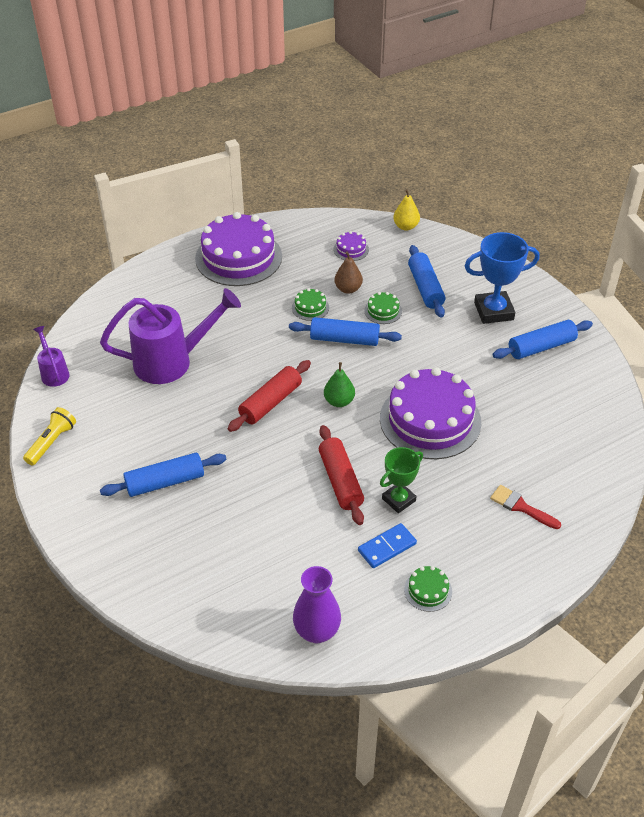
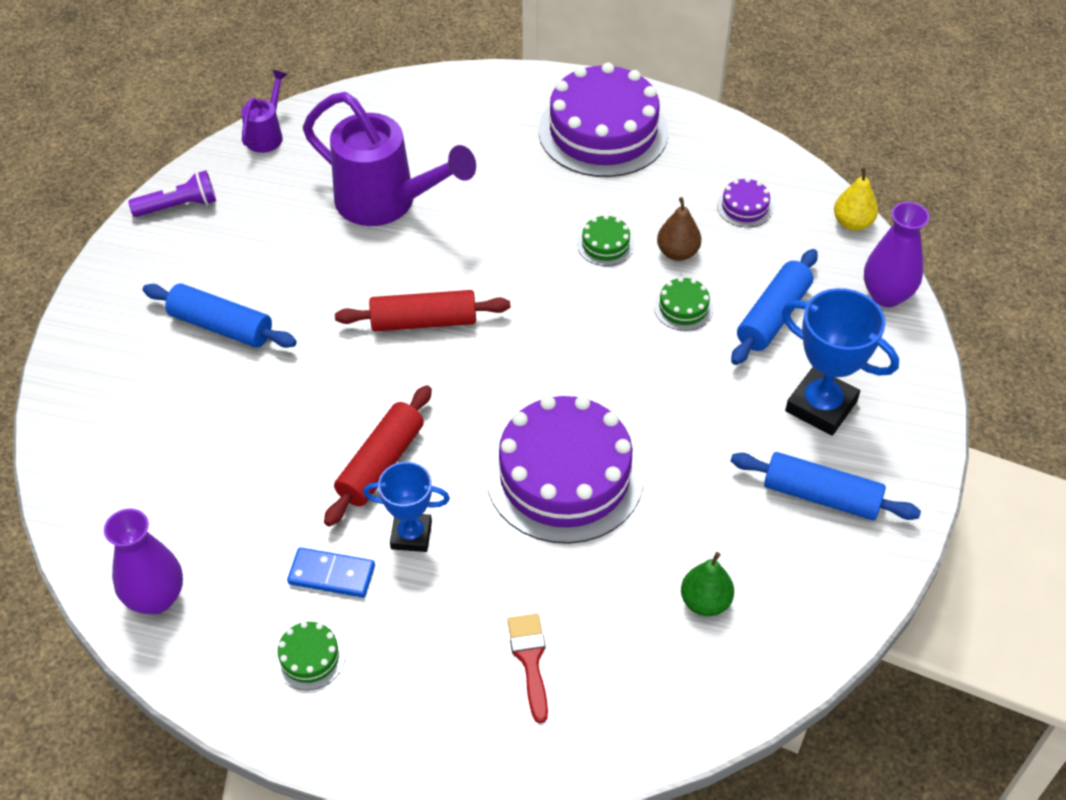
camera: 45 degrees right, 5 degrees up
yellow flashlight [23,407,76,465] -> purple flashlight [128,170,216,217]
blue rolling pin [289,317,402,346] -> none
green pear [324,362,355,407] -> green pear moved to [681,552,734,616]
green trophy [380,447,423,513] -> blue trophy [363,462,450,552]
none -> purple vase [864,202,929,307]

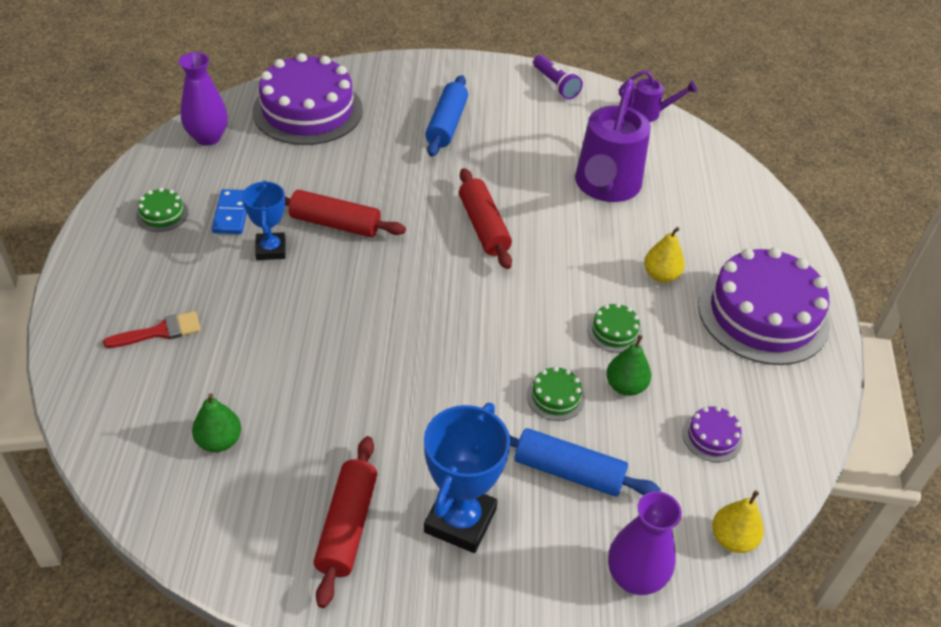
camera: 75 degrees right, 5 degrees down
purple cake [486,396,644,544] -> purple cake moved to [252,53,363,145]
brown pear [657,197,701,261] -> green pear [606,335,651,396]
blue rolling pin [731,452,921,520] -> red rolling pin [314,436,377,608]
none -> yellow pear [644,227,685,283]

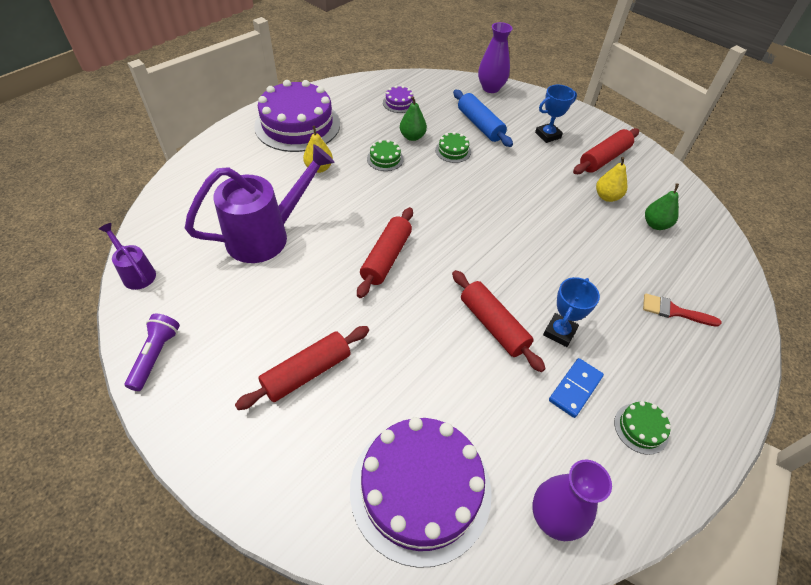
camera: 140 degrees left, 5 degrees up
blue trophy [424,403,510,553] -> blue trophy [535,85,577,143], size x0.64
blue rolling pin [425,75,468,157] -> red rolling pin [235,326,369,410]
yellow pear [712,490,764,553] -> yellow pear moved to [596,157,627,202]

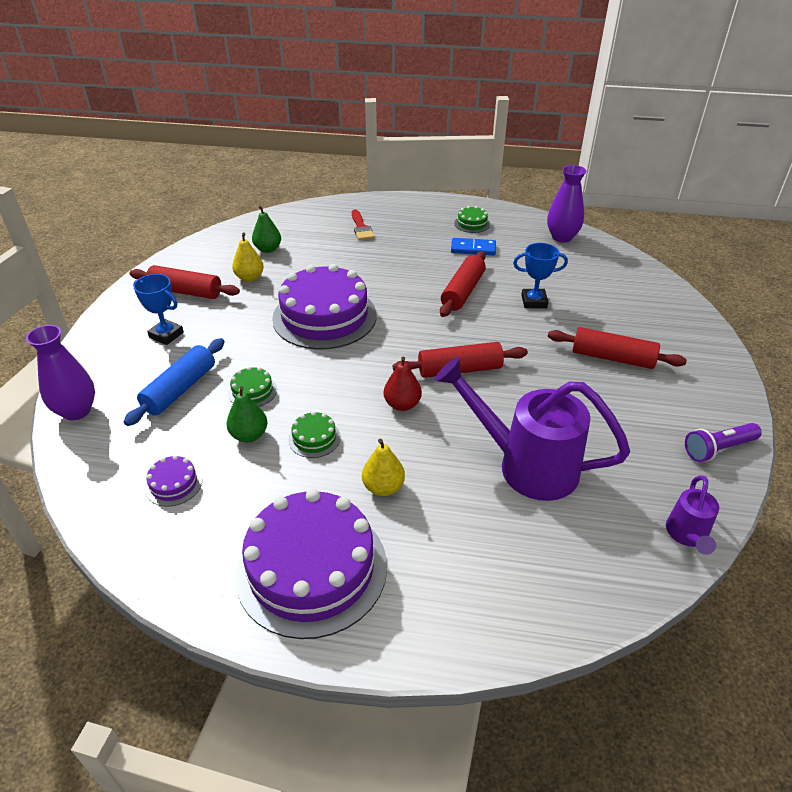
camera: 120 degrees left, 10 degrees down
purple cake [350,417,492,568] -> purple cake moved to [272,264,377,349]
blue trophy [543,277,600,347] -> blue trophy moved to [513,243,568,308]
none -> red pear [384,357,422,411]

